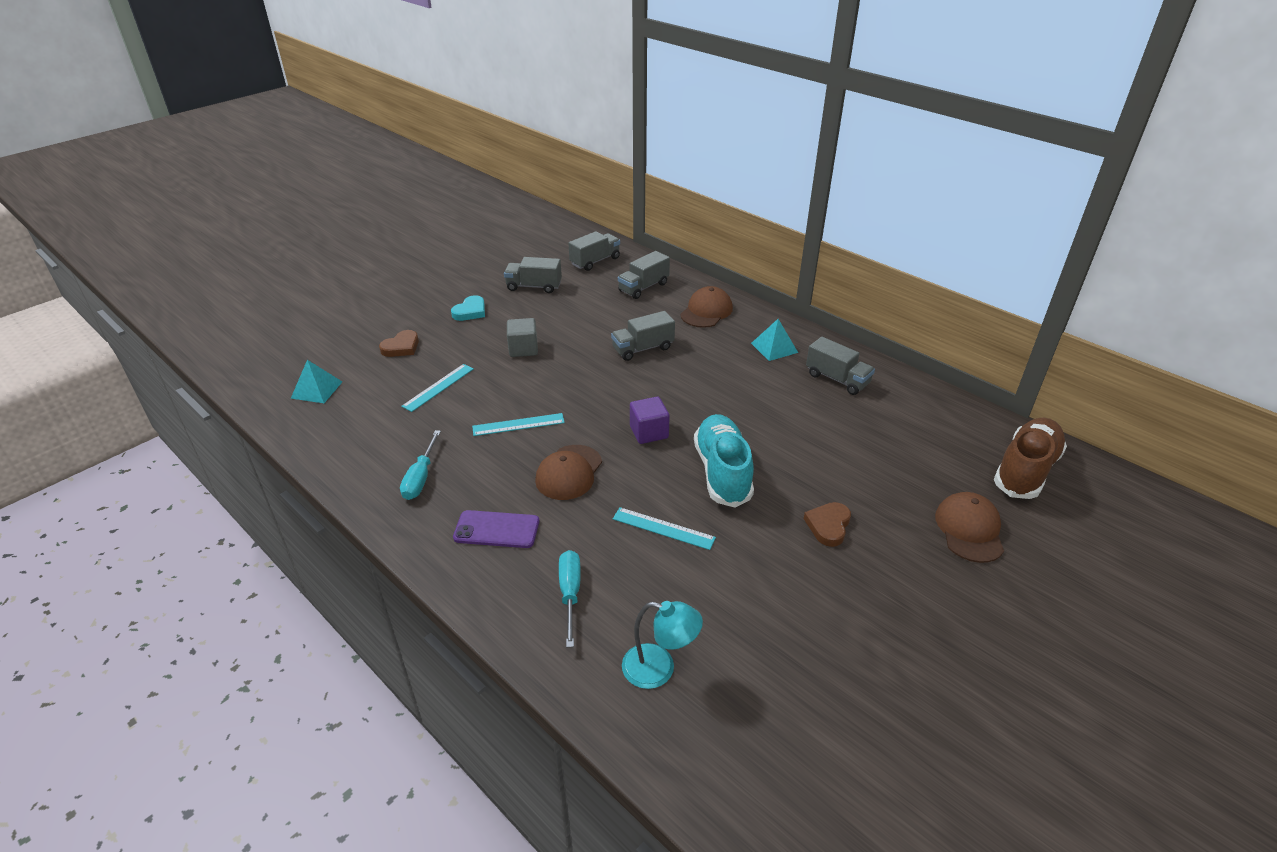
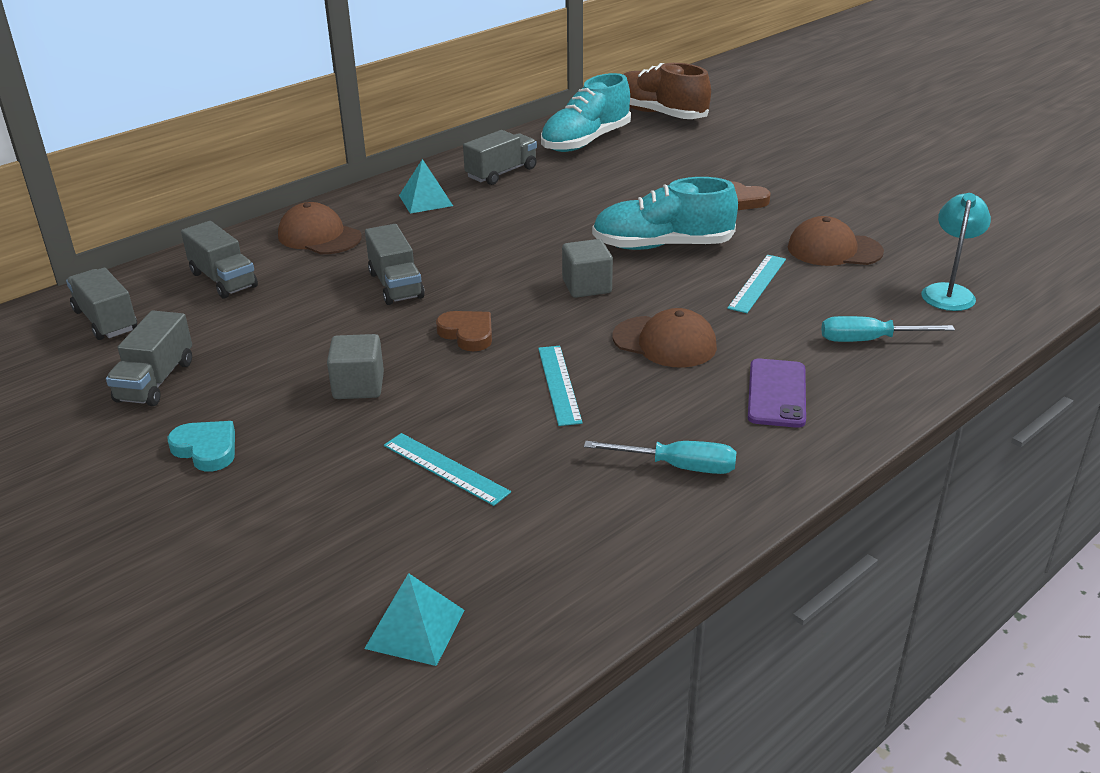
camera: 85 degrees left, 5 degrees down
brown heart [379,330,419,357] -> brown heart moved to [436,311,492,351]
purple cube [630,397,670,444] -> grey cube [562,239,613,298]
brown cap [935,492,1004,563] -> brown cap moved to [788,216,884,266]
none -> turquoise shoe [541,73,631,152]

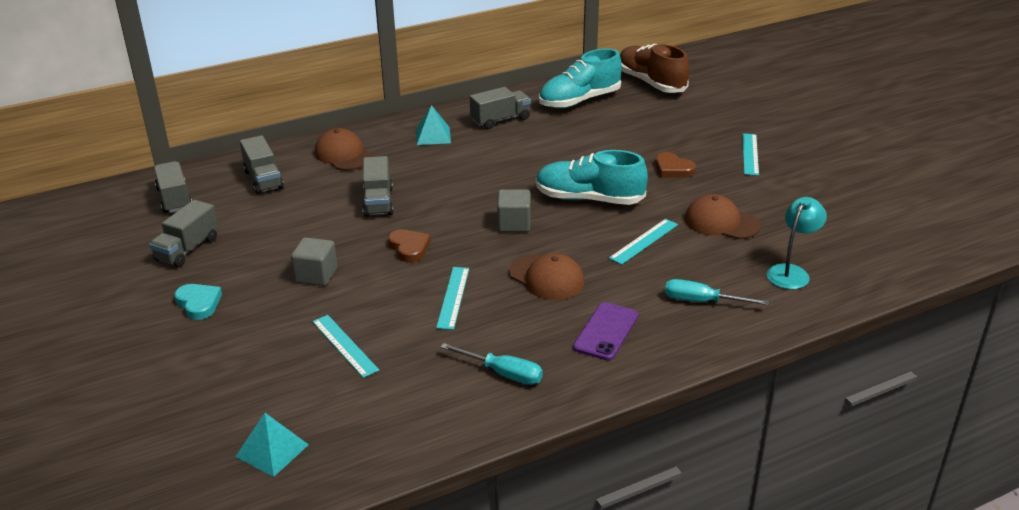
camera: 15 degrees right, 0 degrees up
none -> turquoise ruler [742,133,759,176]

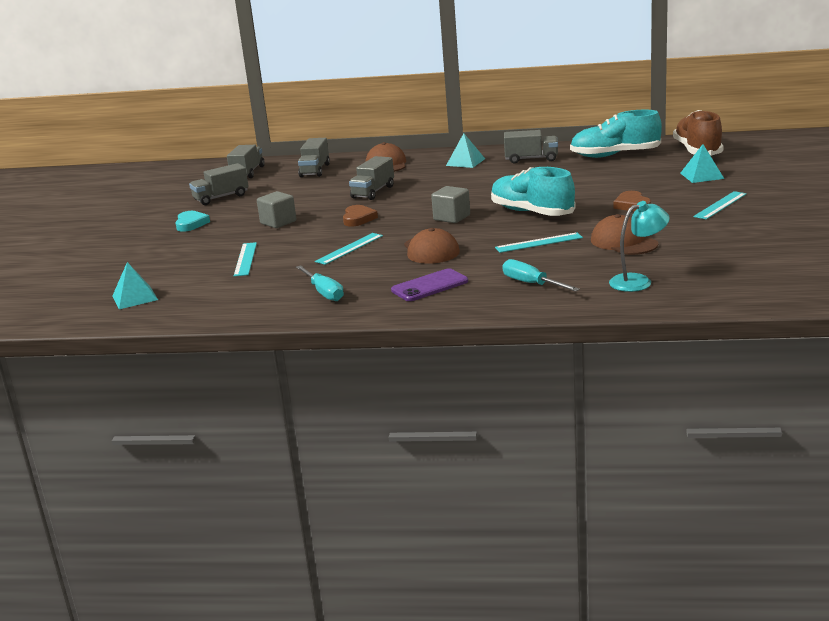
camera: 35 degrees right, 10 degrees down
none -> turquoise pyramid [680,144,724,183]

